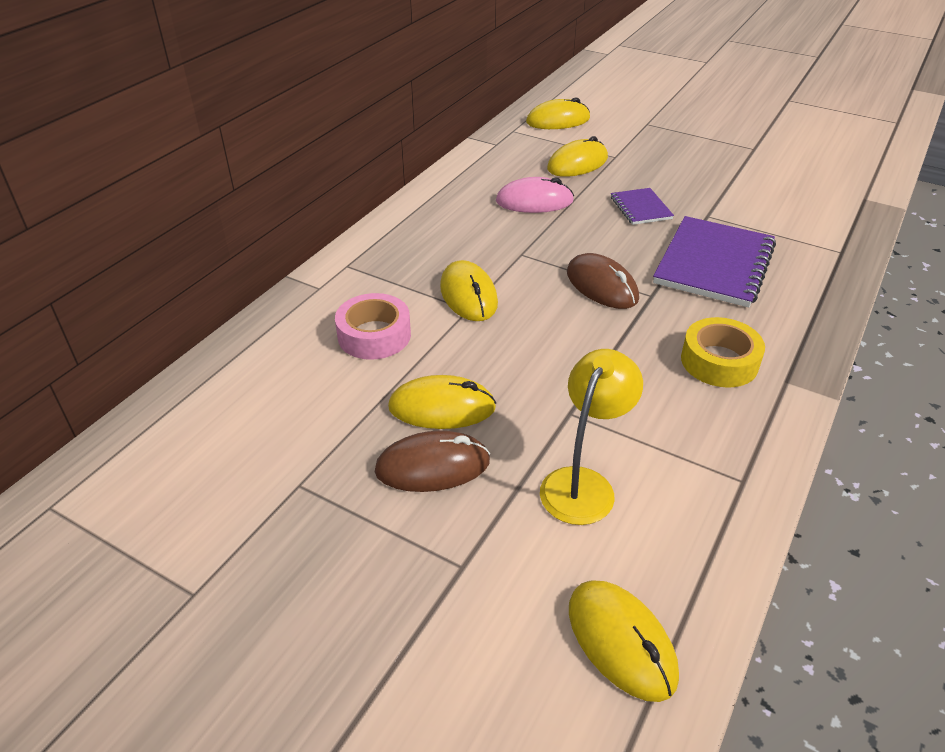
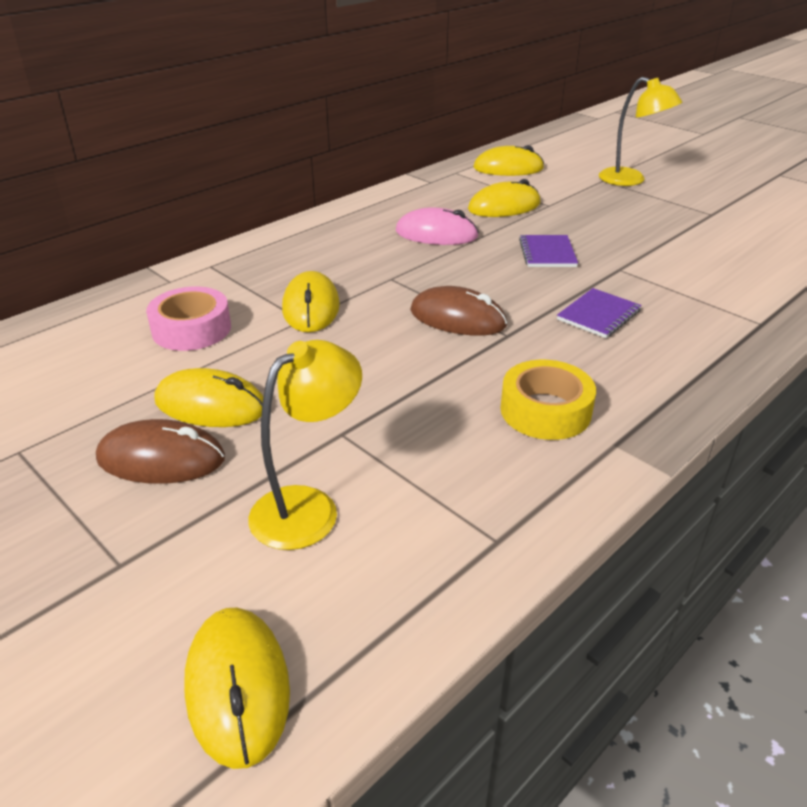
camera: 15 degrees right, 5 degrees down
brown mouse [567,253,639,309] -> brown mouse turned 45 degrees counterclockwise [410,286,507,336]
purple notebook [653,216,776,308] -> purple notebook [557,288,642,338], size x0.51
none -> yellow lamp [599,77,682,186]

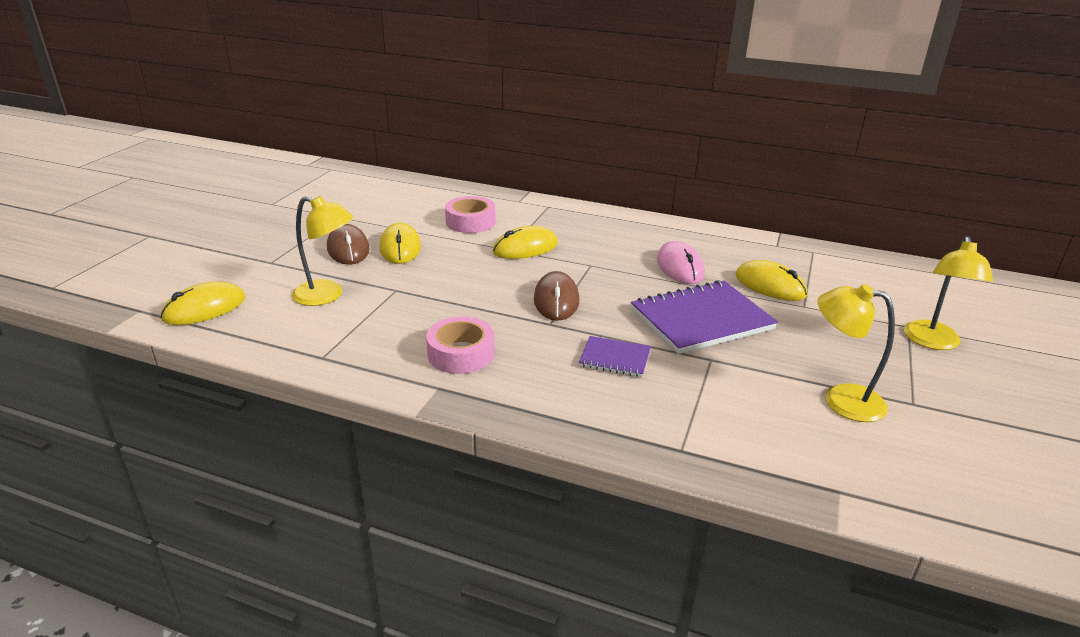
camera: 65 degrees right, 5 degrees down
yellow mouse [473,145,544,176] -> none
yellow tape [501,360,596,440] -> pink tape [426,316,495,374]
purple notebook [519,235,578,267] -> purple notebook [631,280,778,354], size x1.96
none -> yellow lamp [818,284,895,422]

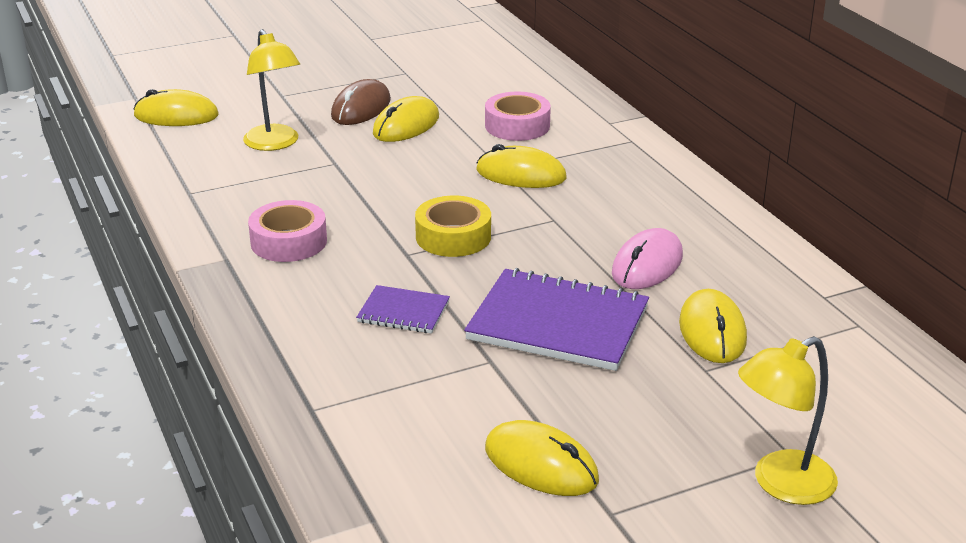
camera: 45 degrees right, 0 degrees up
brown mouse [534,271,579,321] -> yellow tape [415,196,491,257]
purple notebook [579,336,651,377] -> purple notebook turned 45 degrees counterclockwise [356,285,450,334]
yellow lamp [818,284,895,422] -> yellow mouse [485,420,599,496]

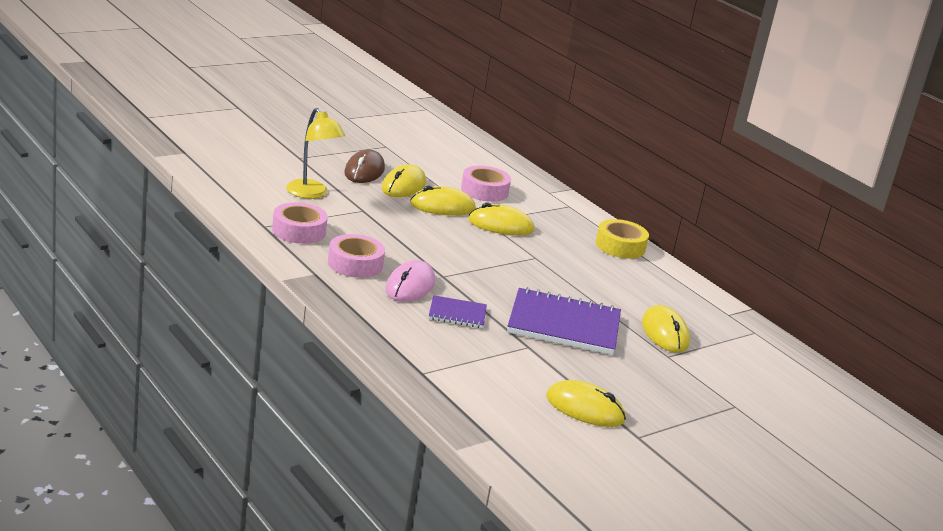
camera: 15 degrees left, 5 degrees down
yellow mouse [134,89,218,126] -> yellow mouse moved to [410,186,476,215]
yellow tape [415,196,491,257] -> yellow tape moved to [596,219,649,259]
pink mouse [612,228,683,289] -> pink mouse moved to [386,260,435,302]
yellow lamp [738,336,838,505] -> none
none -> pink tape [272,202,328,244]

